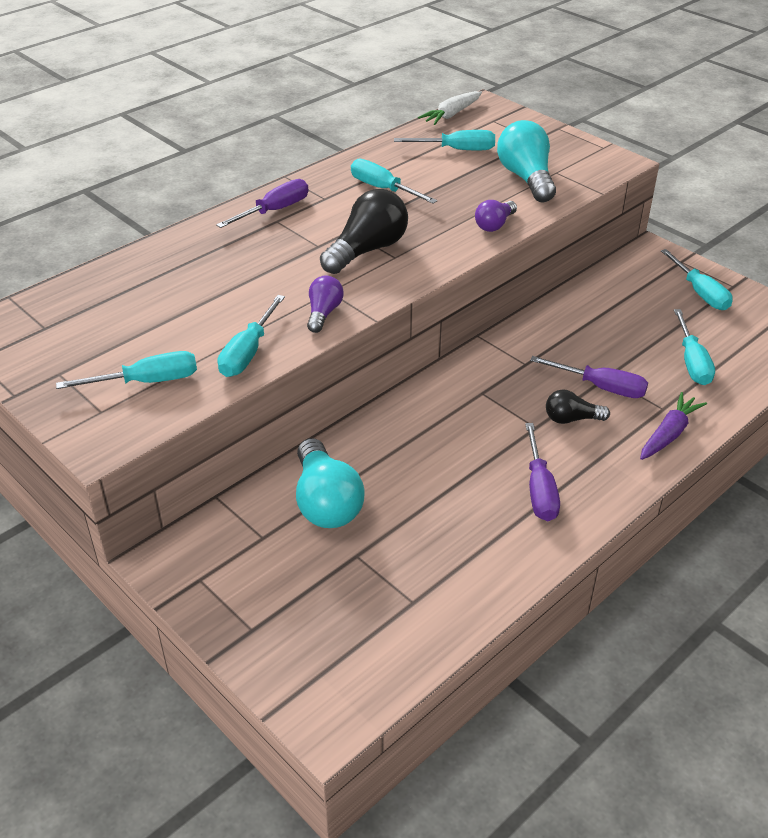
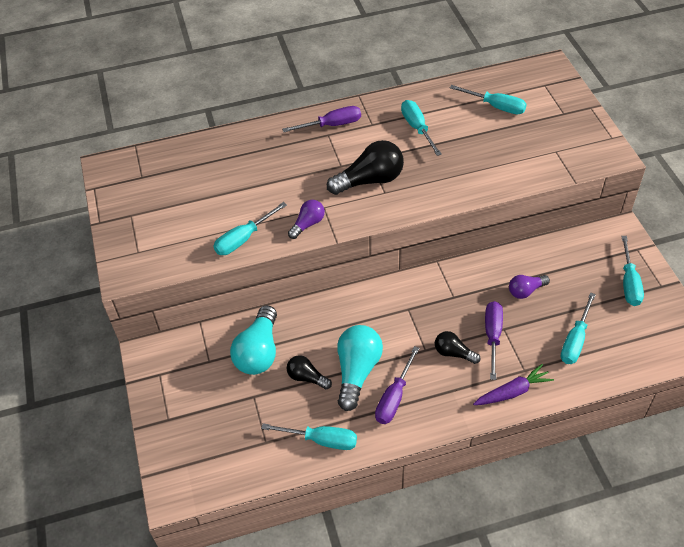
camera: 30 degrees right, 10 degrees up
turquoise screwdriver [56,351,197,389] -> turquoise screwdriver moved to [261,423,357,450]
white carrot [418,91,482,125] -> none
purple light bulb [475,200,517,232] -> purple light bulb moved to [509,275,550,299]
turquoise light bulb [497,120,556,202] -> turquoise light bulb moved to [337,325,383,411]
purple screwdriver [530,356,648,398] -> purple screwdriver turned 135 degrees counterclockwise [485,301,503,380]
none -> black light bulb [287,355,332,389]

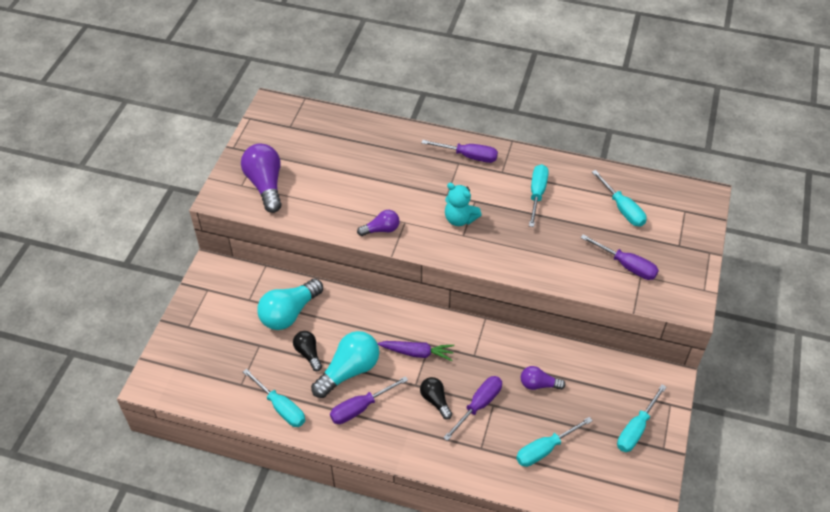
camera: 30 degrees right, 0 degrees up
turquoise screwdriver [213,202,287,255] -> none
black light bulb [327,140,404,195] -> turquoise teddy bear [445,183,482,226]
purple carrot [473,364,554,405] -> purple carrot moved to [377,341,454,361]
none -> purple light bulb [241,144,282,213]
none -> purple screwdriver [580,234,659,280]

